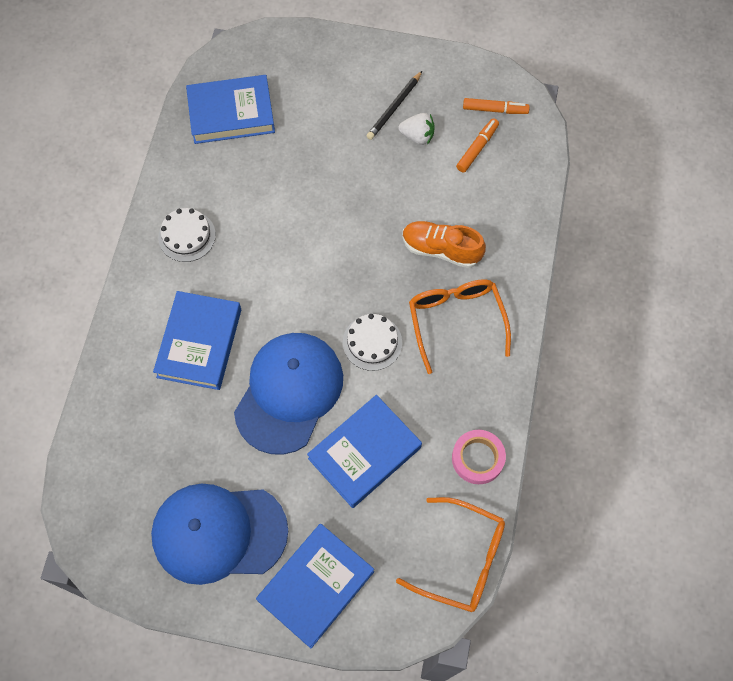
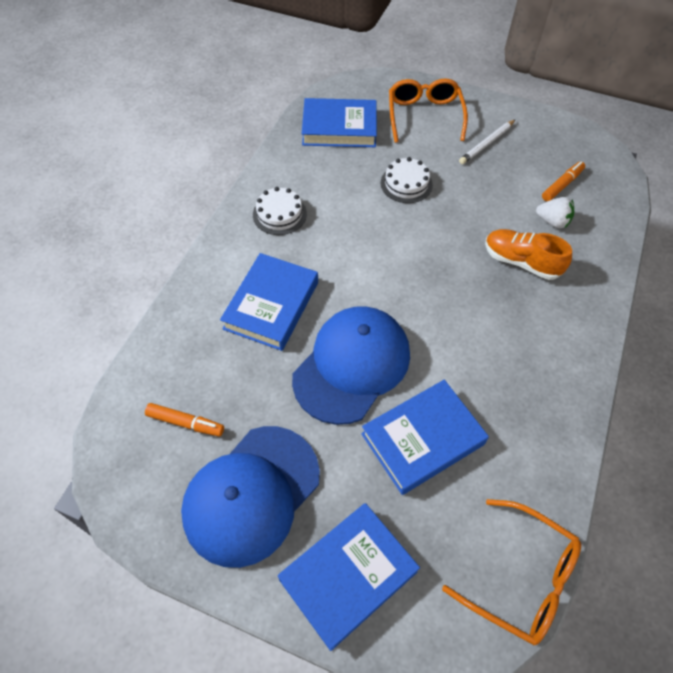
camera: 10 degrees right, 10 degrees down
blue cap [151,484,288,585] -> blue cap turned 60 degrees counterclockwise [181,426,320,568]
white cake [343,314,402,371] -> white cake moved to [381,157,433,203]
black pencil [367,71,422,140] -> white pencil [459,119,516,164]
white strawberry [398,113,435,145] -> white strawberry moved to [536,197,574,228]
orange glasses [409,279,511,374] -> orange glasses moved to [389,78,468,143]
pink tape [452,430,506,484] -> none
orange marker [463,98,530,114] -> orange marker moved to [145,403,224,436]

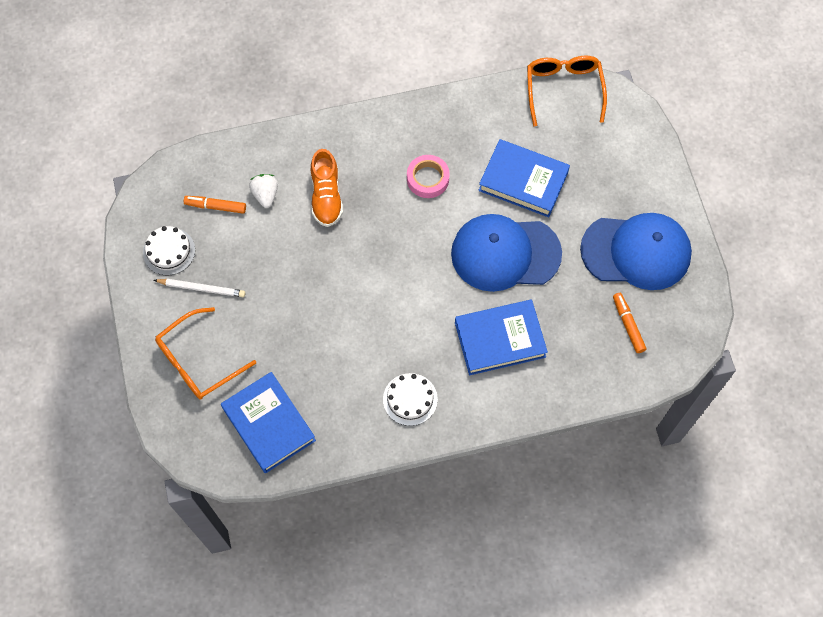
camera: 125 degrees left, 10 degrees up
blue book [278,503,420,651] -> none
white cake [381,157,433,203] -> white cake moved to [143,226,195,275]
none -> pink tape [407,155,450,198]

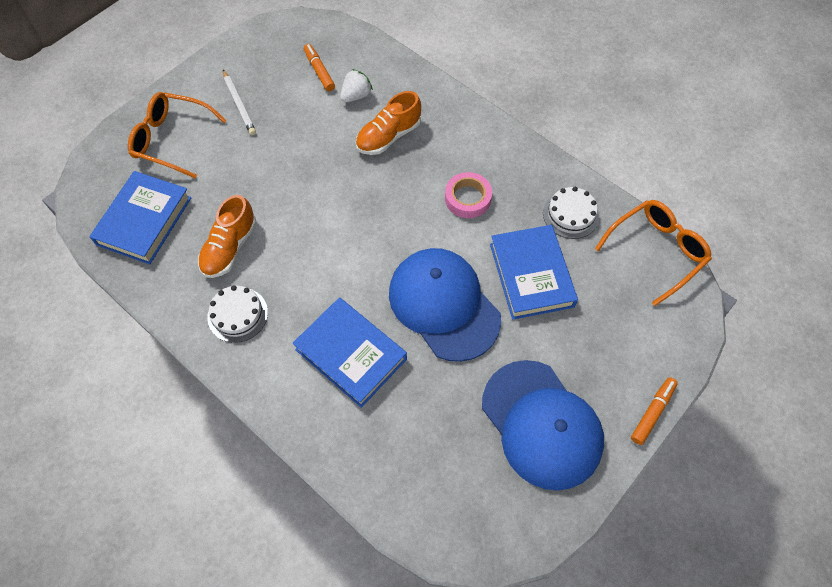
camera: 55 degrees right, 5 degrees down
white cake [143,226,195,275] -> white cake moved to [543,187,599,239]
orange marker [613,293,646,353] -> orange marker moved to [631,377,678,445]
none -> orange shoe [198,195,257,278]

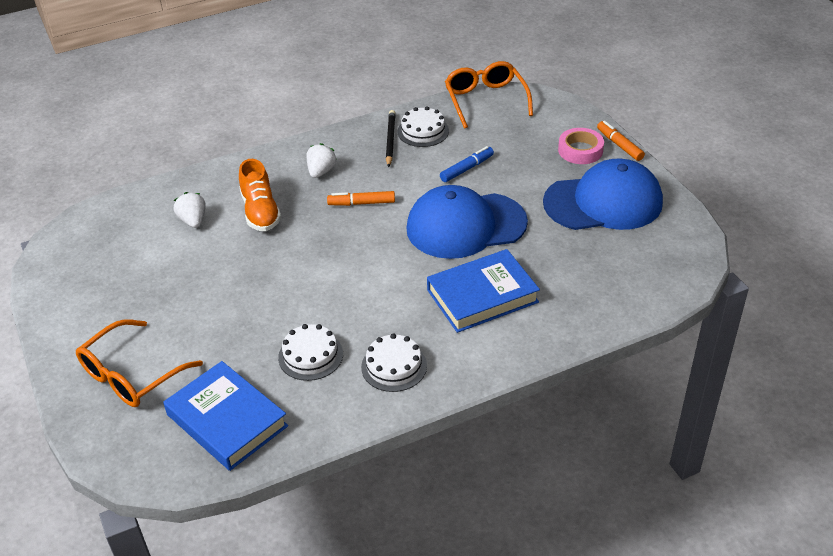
camera: 65 degrees left, 20 degrees down
orange shoe [198,195,257,278] -> white cake [278,324,343,381]
white pencil [223,70,256,135] -> none
orange marker [304,44,335,91] -> orange marker moved to [327,191,395,206]
pink tape [445,172,492,218] -> pink tape moved to [558,128,604,164]
blue book [490,225,578,320] -> blue marker [440,146,494,182]
none -> white strawberry [306,143,336,178]
none -> black pencil [386,110,396,167]

